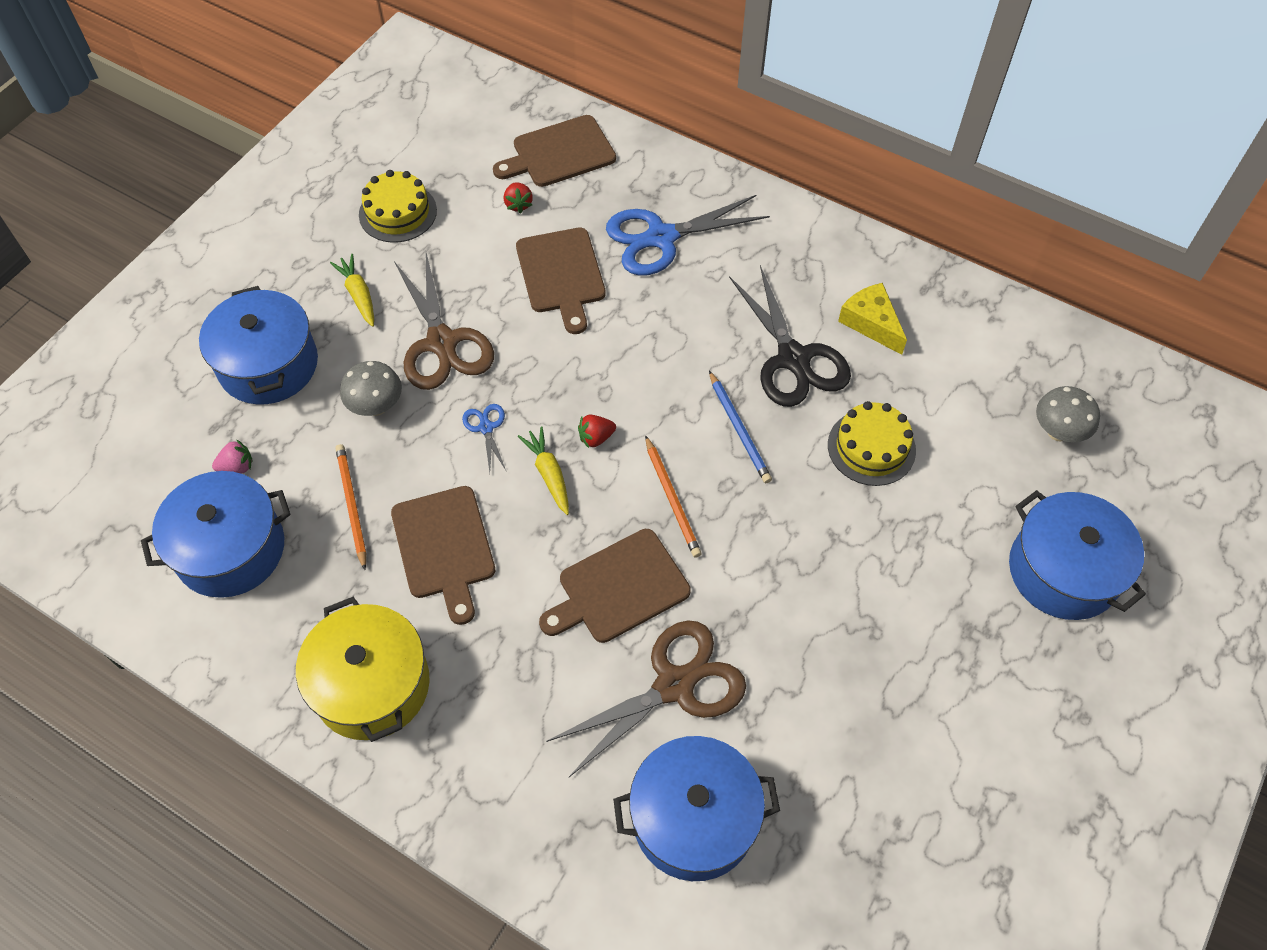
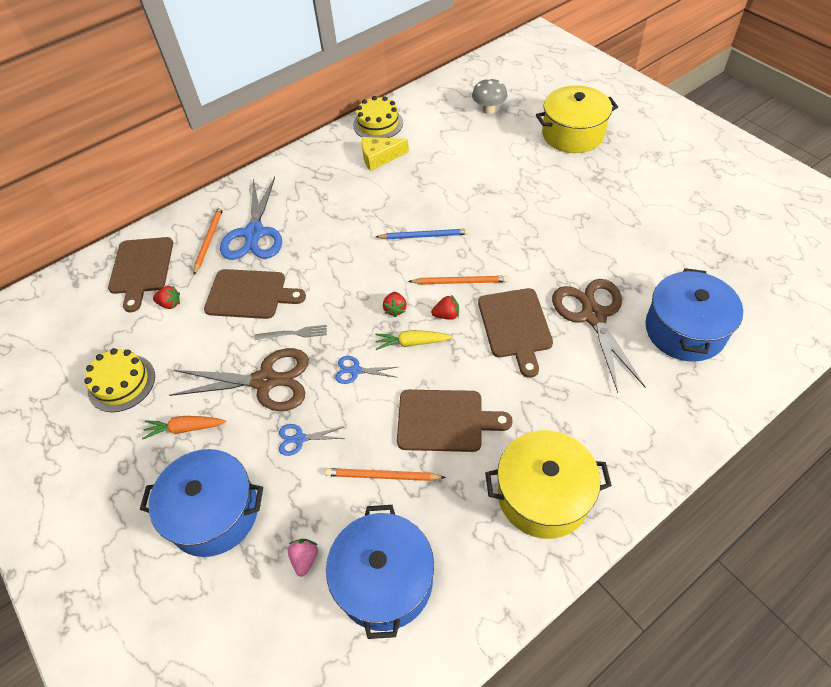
camera: 65 degrees left, 5 degrees down
yellow carrot [330,254,374,327] -> orange carrot [142,416,226,439]
grey mushroom [340,361,402,416] -> blue scissors [279,424,345,456]
black scissors [729,265,851,407] -> none
yellow cake [828,401,916,486] -> yellow cake moved to [353,96,403,138]
blue pot [1009,490,1146,620] -> yellow pot [536,85,618,153]
none -> orange pencil [194,206,223,274]
none -> grey fork [254,325,327,340]
none -> red strawberry [431,295,459,320]

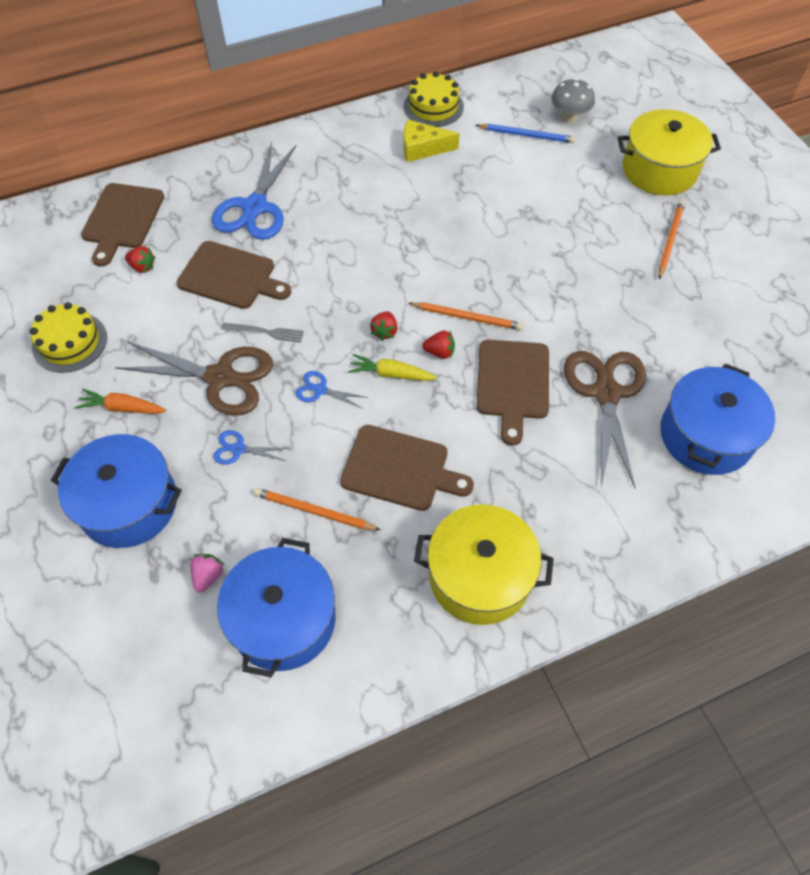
camera: 10 degrees right, 5 degrees up
orange pencil [194,206,223,274] -> orange pencil moved to [658,200,685,279]
blue pencil [376,229,470,239] -> blue pencil moved to [476,124,576,143]

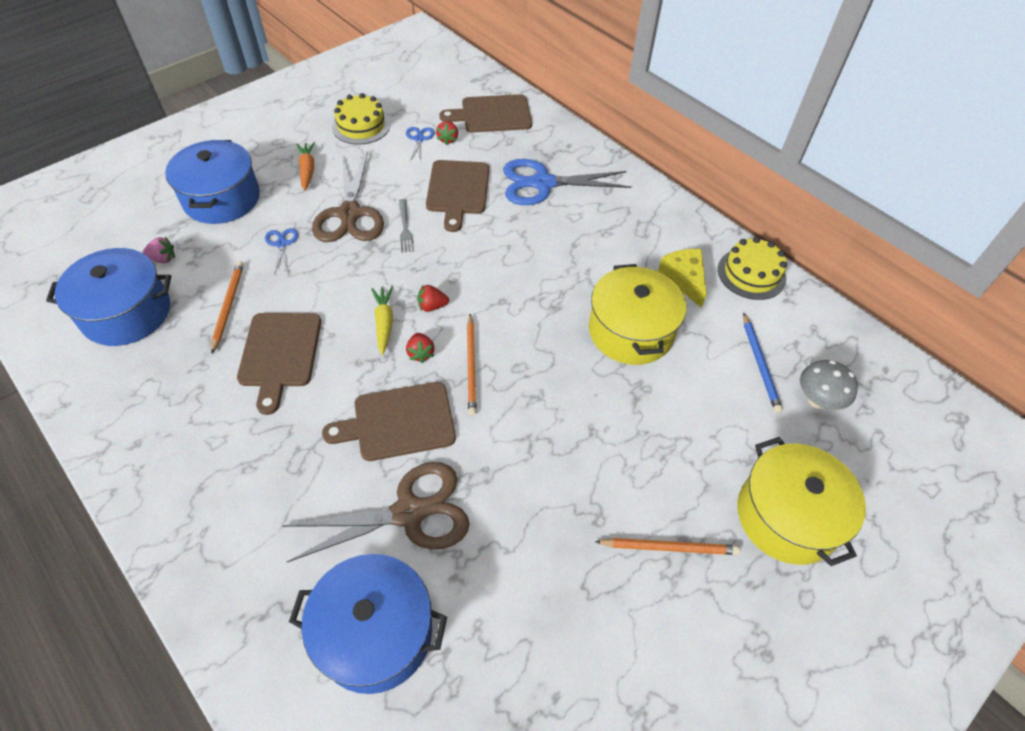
camera: 70 degrees right, 5 degrees down
blue scissors [296,371,368,409] -> blue scissors moved to [406,127,434,161]
yellow pot [414,504,554,625] -> yellow pot moved to [589,264,686,365]

